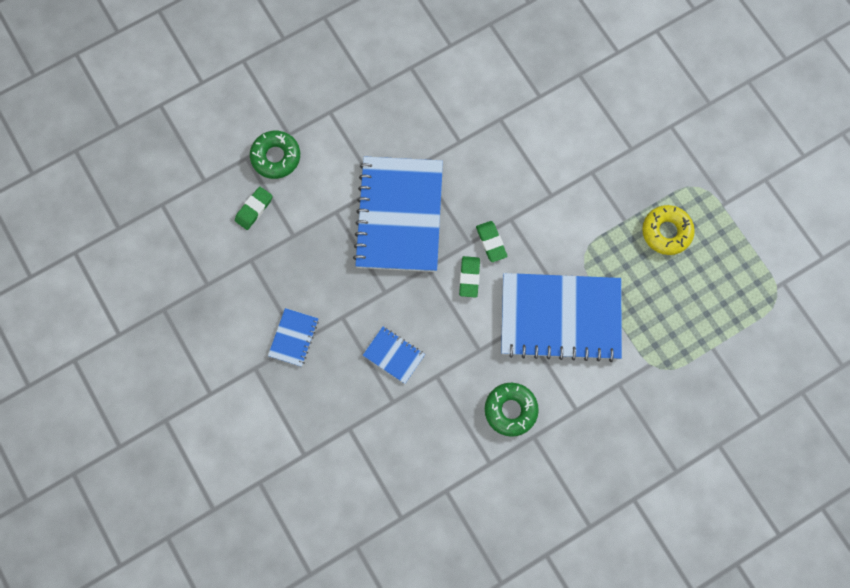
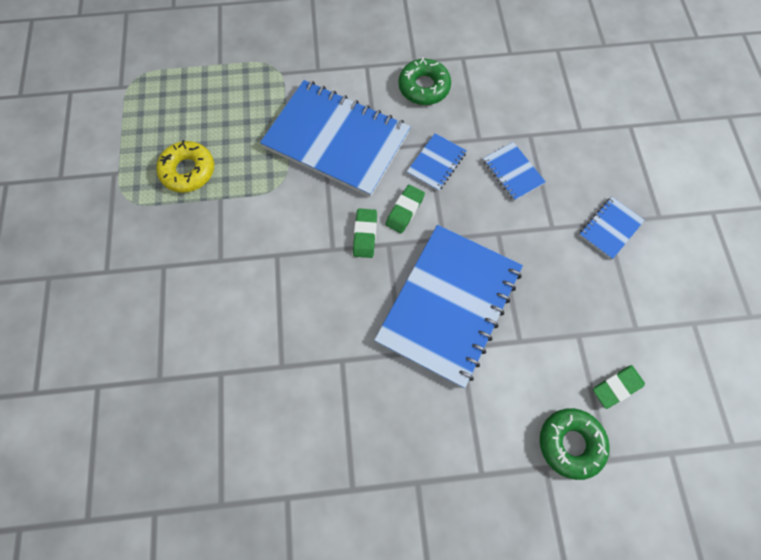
camera: 155 degrees left, 5 degrees down
none -> blue notebook [407,133,467,191]

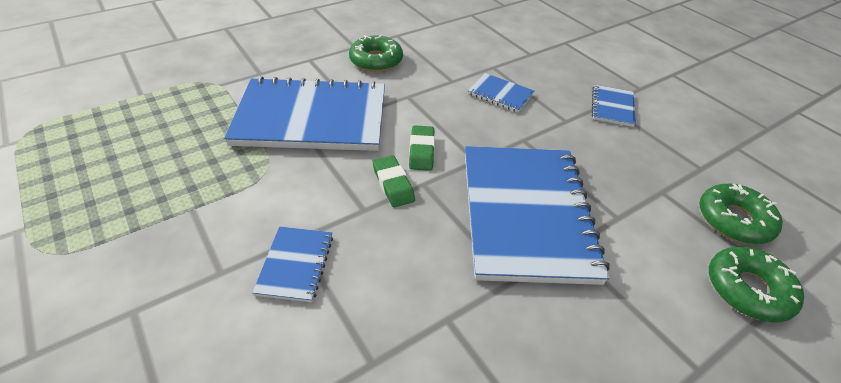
camera: 30 degrees left, 25 degrees down
yellow donut [156,140,214,193] -> none
blue notebook [407,133,467,191] -> blue notebook moved to [252,226,333,302]
green eraser [593,365,645,409] -> green donut [699,184,783,244]

